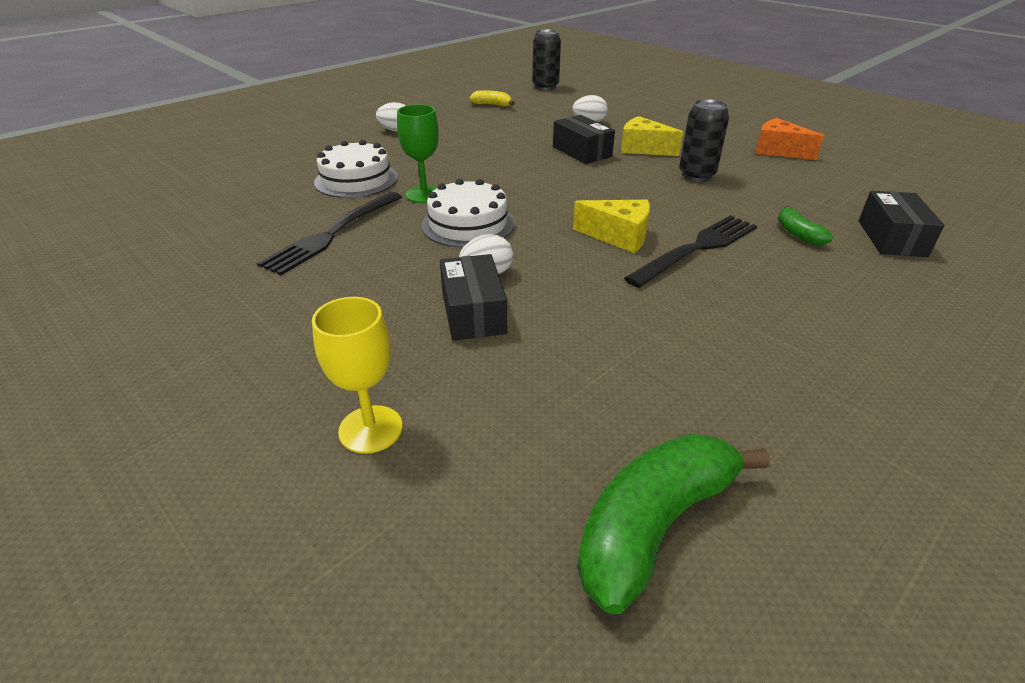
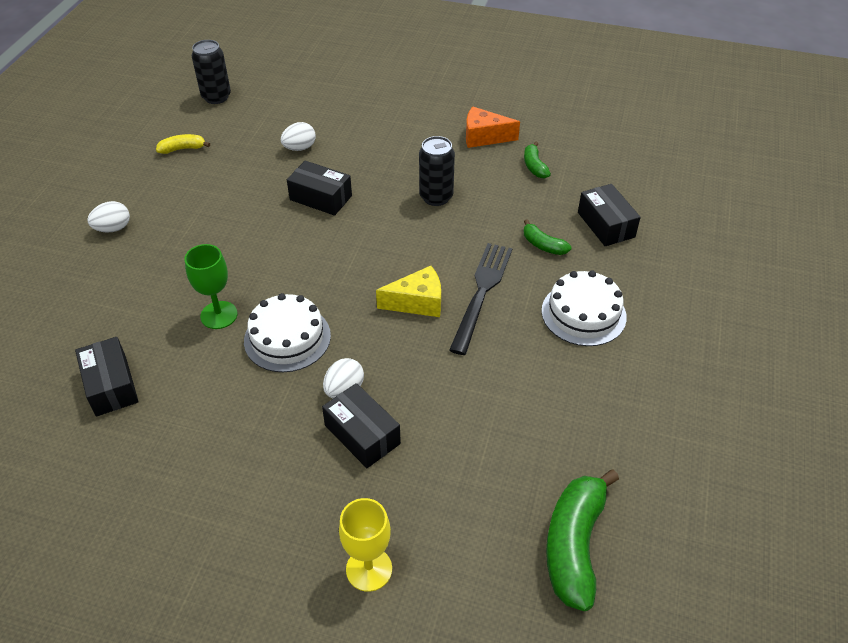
camera: 30 degrees left, 10 degrees up
black fork [257,192,402,275] -> none
white cake [314,140,398,198] -> white cake moved to [541,270,627,346]
yellow cheese [621,116,683,156] -> none
none -> black box [75,337,139,416]
none -> green banana [524,141,551,179]

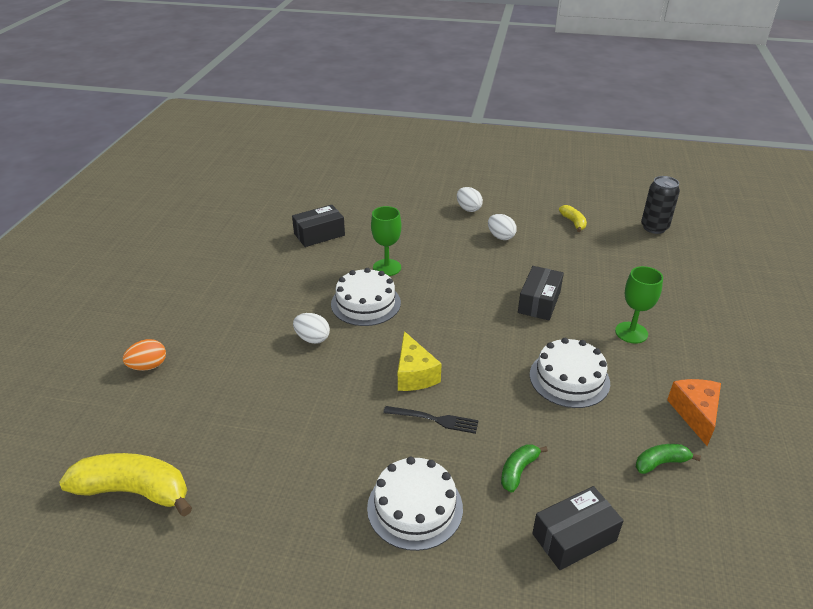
camera: 85 degrees right, 10 degrees down
white egg [281,122,316,151] -> white egg moved to [488,214,517,240]
black box [322,383,401,468] -> none
yellow goblet [339,498,392,592] -> orange egg [123,339,166,371]
black can [419,136,455,206] -> white cake [530,338,610,408]
black fork [449,243,512,355] -> black fork [383,406,479,434], size x0.60
green banana [546,470,619,611] -> yellow banana [59,453,192,517]
none -> green goblet [615,266,663,344]

